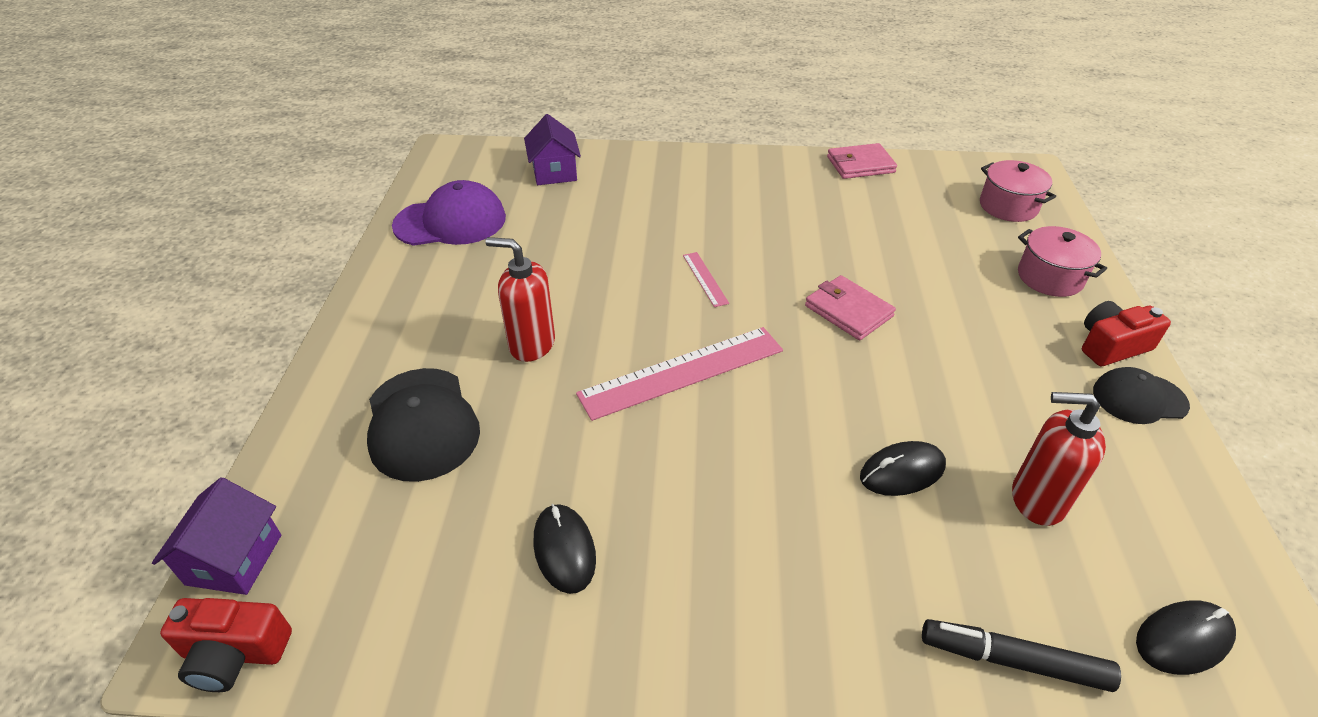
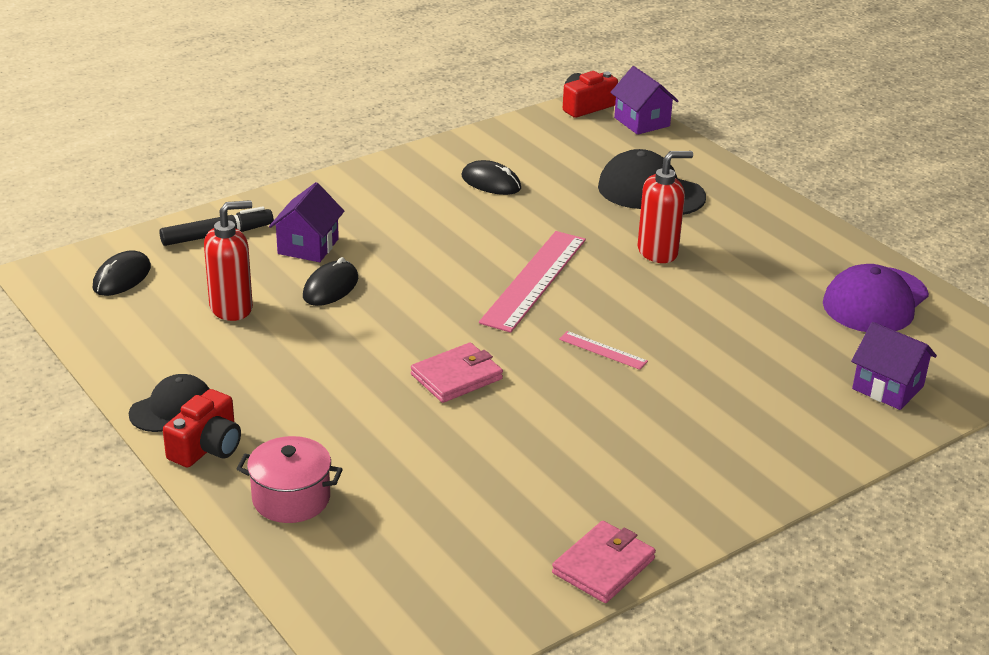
camera: 140 degrees right, 10 degrees down
pink wallet [805,275,896,340] -> pink wallet turned 45 degrees counterclockwise [411,343,503,403]
pink pot [980,160,1056,222] -> none
none -> purple house [269,182,344,262]

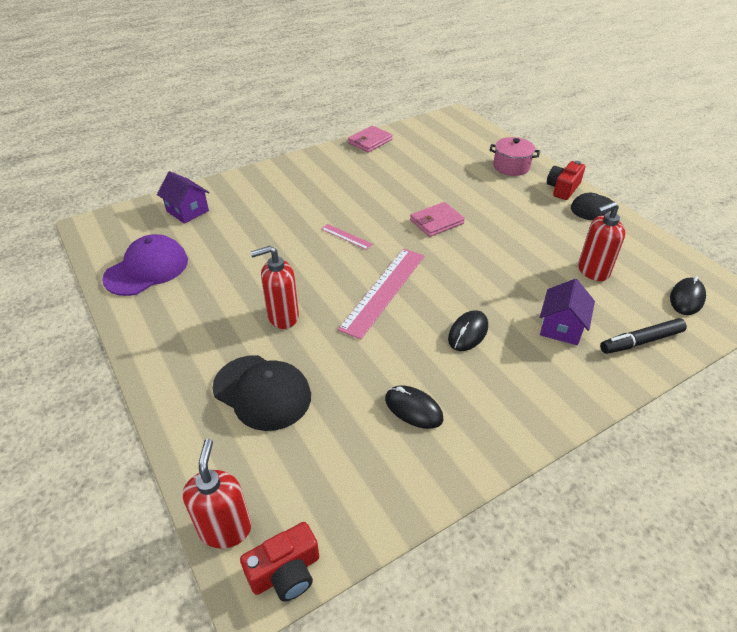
camera: 175 degrees left, 10 degrees up
black mouse [303,257,358,306] -> black mouse moved to [448,310,488,351]
purple house [610,66,678,135] -> red soap dispenser [183,439,251,549]

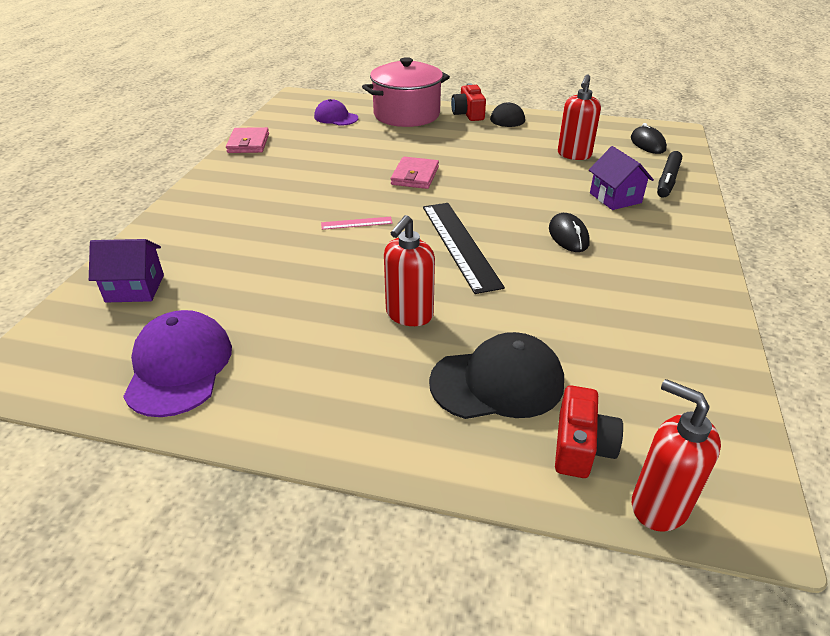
camera: 45 degrees left, 5 degrees down
red camera [240,522,319,602] -> red camera moved to [555,385,623,478]
pink ruler [338,249,424,340] -> black ruler [423,203,505,294]
black mouse [385,385,443,429] -> none
pink pot [490,137,540,176] -> pink pot [362,57,450,127], size x1.71
none -> purple cap [314,99,358,126]

